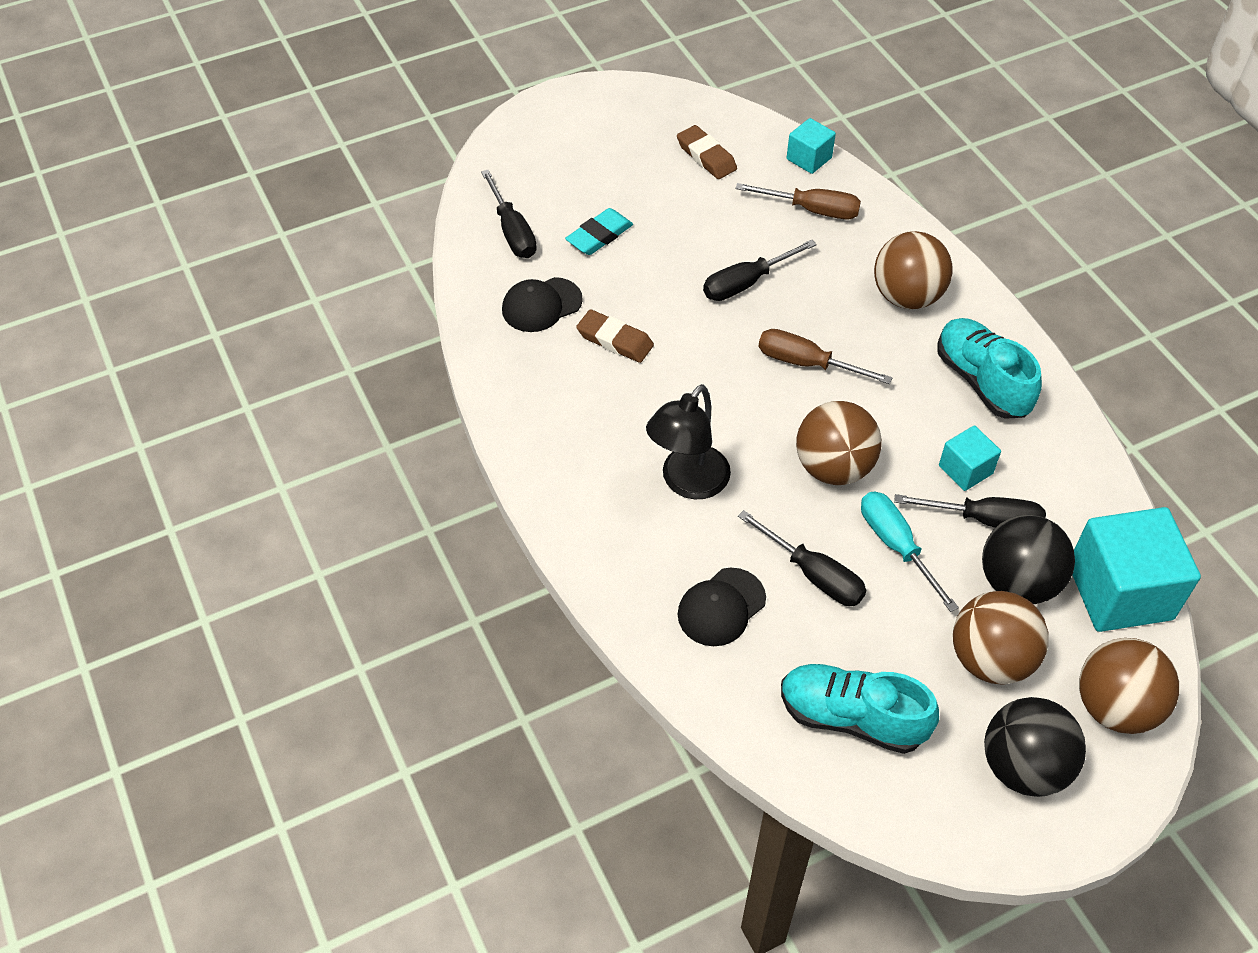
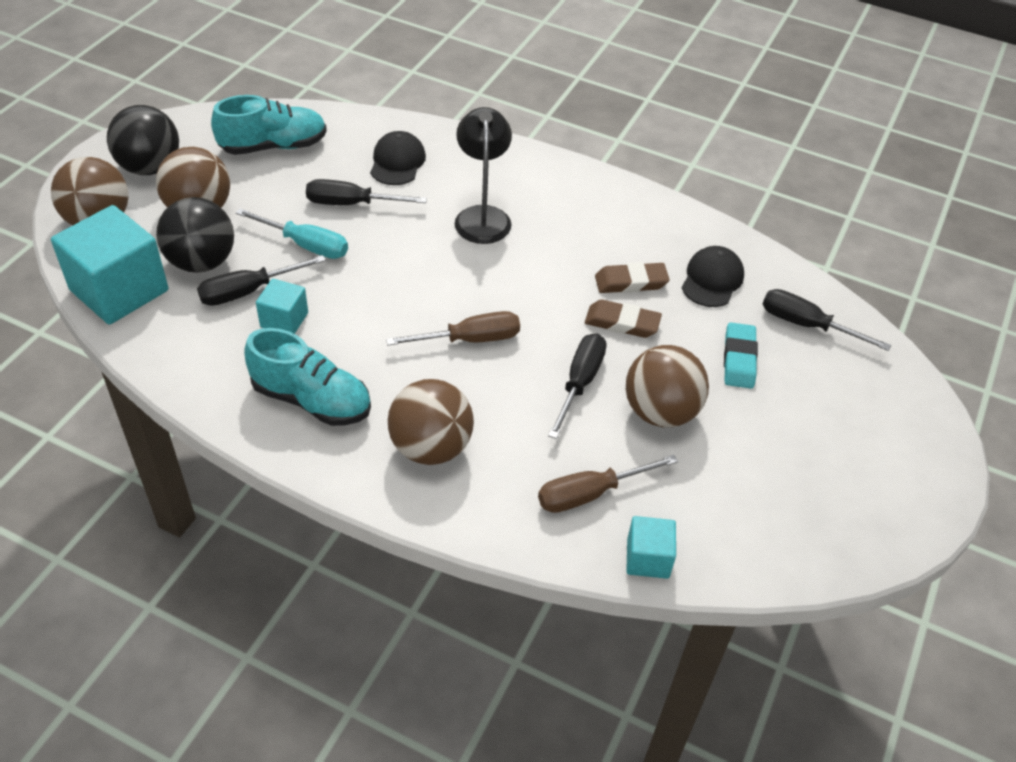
camera: 140 degrees right, 5 degrees down
brown eraser [677,125,737,179] -> brown eraser moved to [585,300,662,338]
brown ball [796,401,882,485] -> brown ball moved to [626,345,709,427]

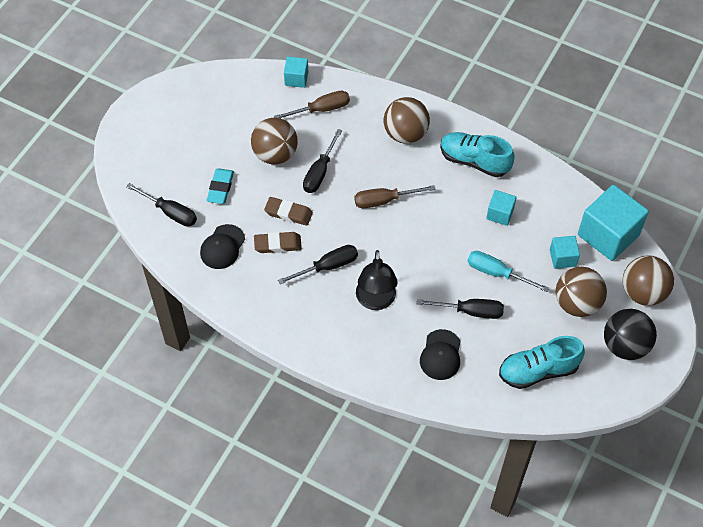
camera: 175 degrees left, 10 degrees up
black ball [156,197,234,273] -> turquoise cube [550,236,580,269]
black screwdriver [197,255,326,306] -> black screwdriver moved to [278,245,358,284]

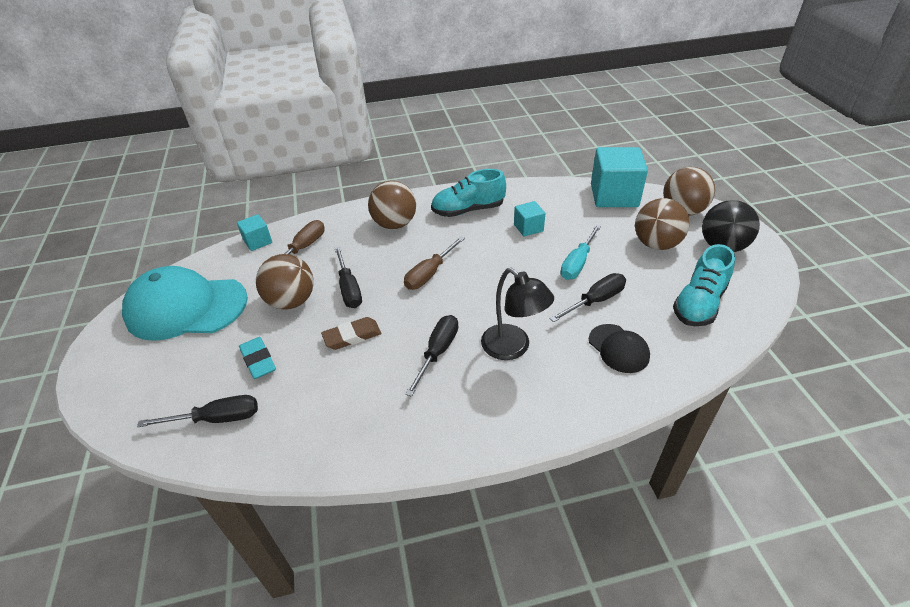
camera: 40 degrees left, 15 degrees down
black cap [200,224,245,269] -> none
brown eraser [254,232,302,253] -> none
turquoise screwdriver [467,251,549,292] -> turquoise screwdriver turned 45 degrees counterclockwise [560,225,601,280]
turquoise cube [550,236,580,269] -> none
none -> turquoise cap [122,266,248,341]

